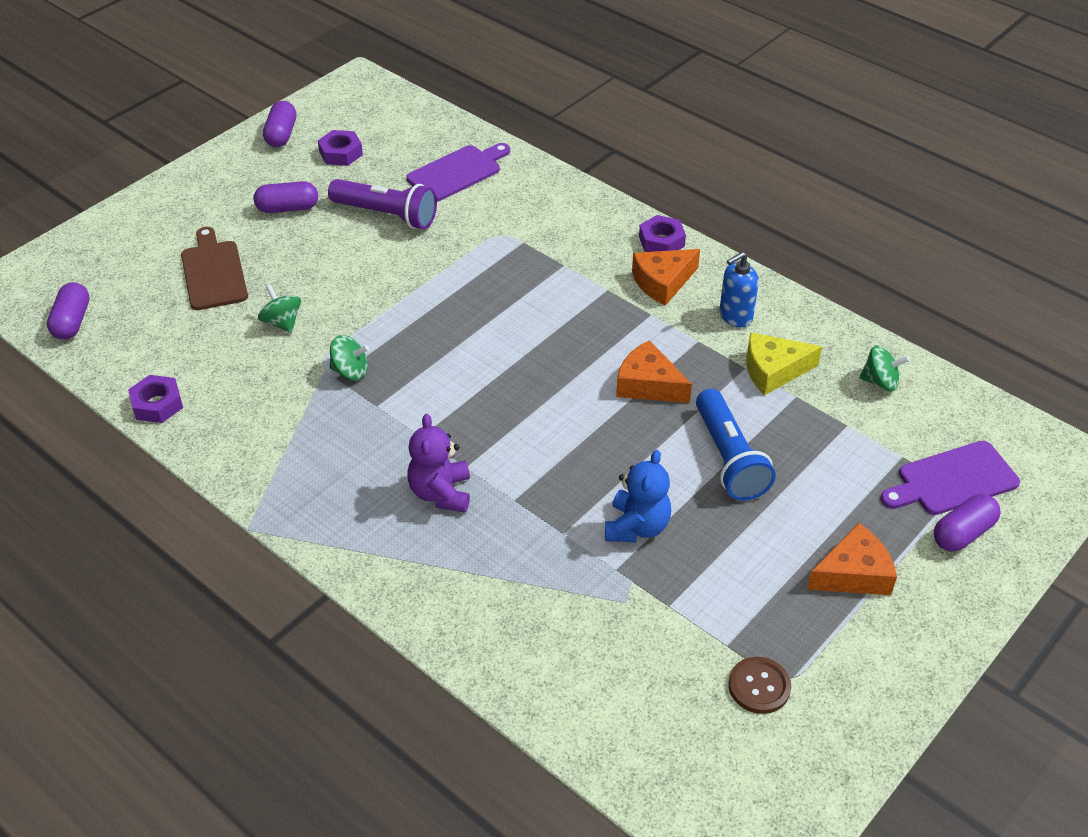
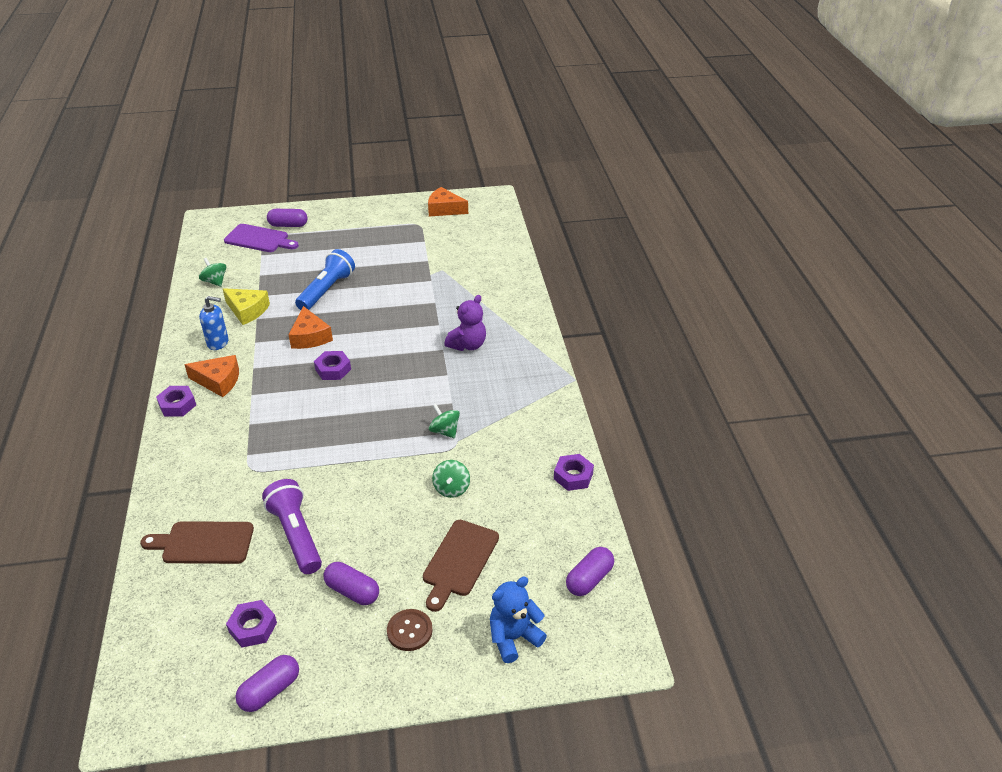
camera: 140 degrees left, 5 degrees down
purple cutting board [406,143,510,202] -> brown cutting board [140,521,254,564]
blue teddy bear [605,450,671,542] -> blue teddy bear moved to [490,577,547,663]
brown button [729,657,791,714] -> brown button moved to [387,609,433,651]
orange cheese [807,523,897,595] -> orange cheese moved to [428,187,468,217]
none -> purple nut [314,351,351,380]

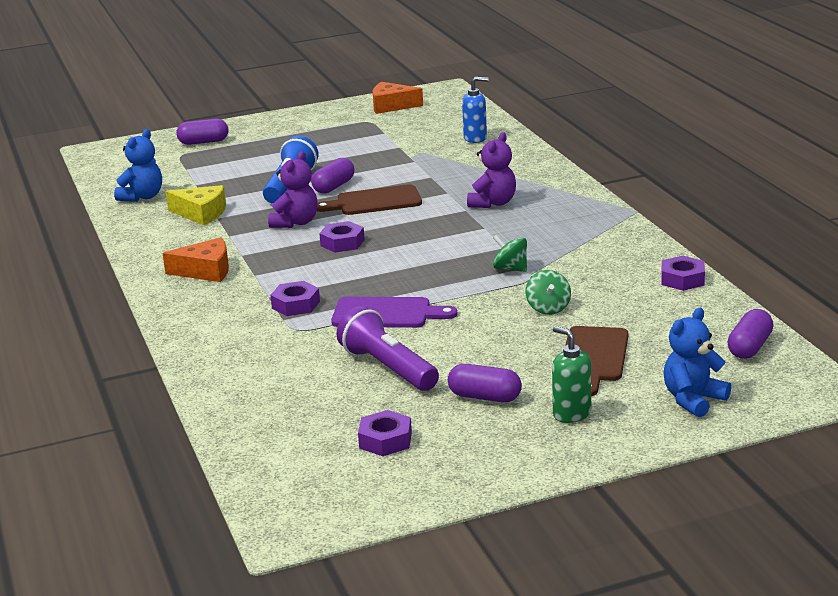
camera: 10 degrees left, 15 degrees down
brown cutting board [140,521,254,564] -> brown cutting board moved to [317,184,422,215]
purple nut [156,386,196,417] -> purple nut moved to [270,281,320,316]
green spinning top [199,258,226,287] -> blue teddy bear [114,129,162,202]
blue soap dispenser [199,296,229,350] -> blue soap dispenser moved to [462,77,489,143]
purple cutting board [224,224,299,252] -> purple cutting board moved to [331,297,457,328]
purple capsule [236,655,299,712] -> purple capsule moved to [311,158,355,194]
orange cheese [289,306,333,349] -> purple teddy bear [268,151,318,228]
brown button [387,609,433,651] -> green soap dispenser [552,326,591,423]

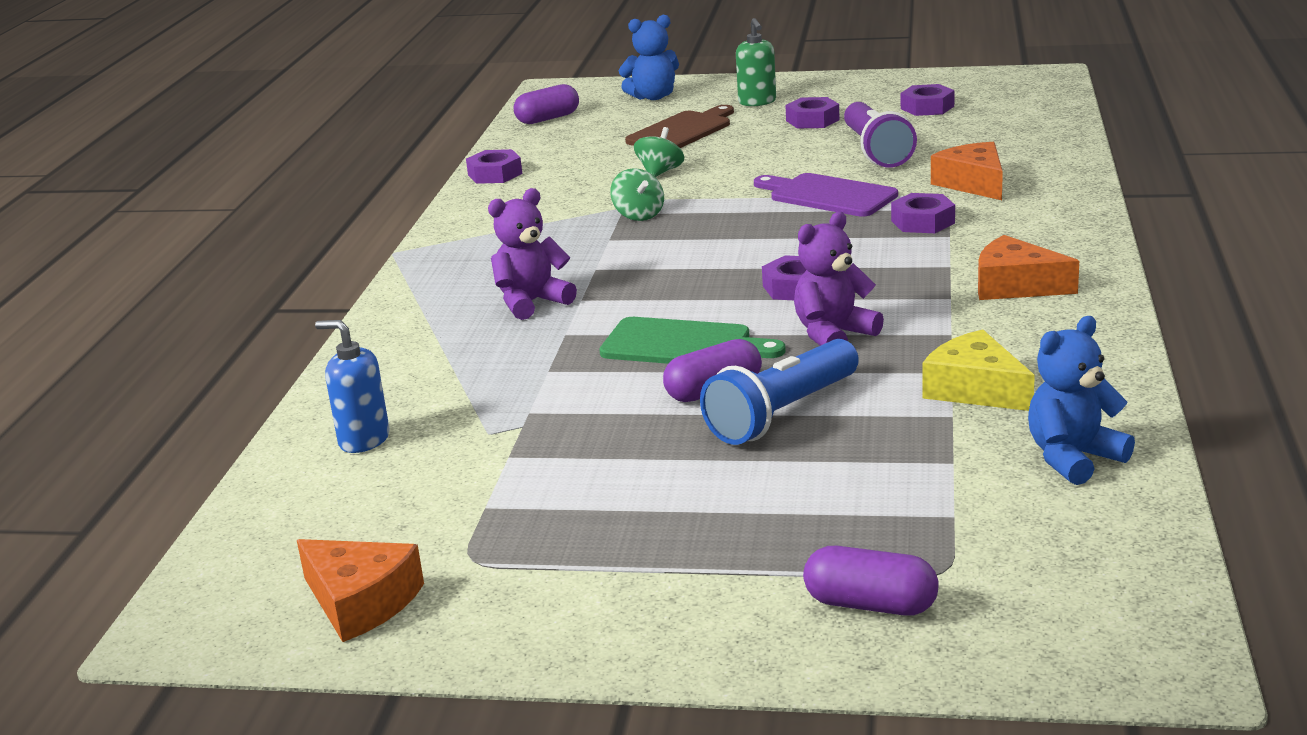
camera: 150 degrees left, 0 degrees up
brown cutting board [317,184,422,215] -> green cutting board [599,317,786,364]
purple capsule [448,364,522,402] -> purple nut [785,97,840,129]
none -> orange cheese [931,142,1003,200]

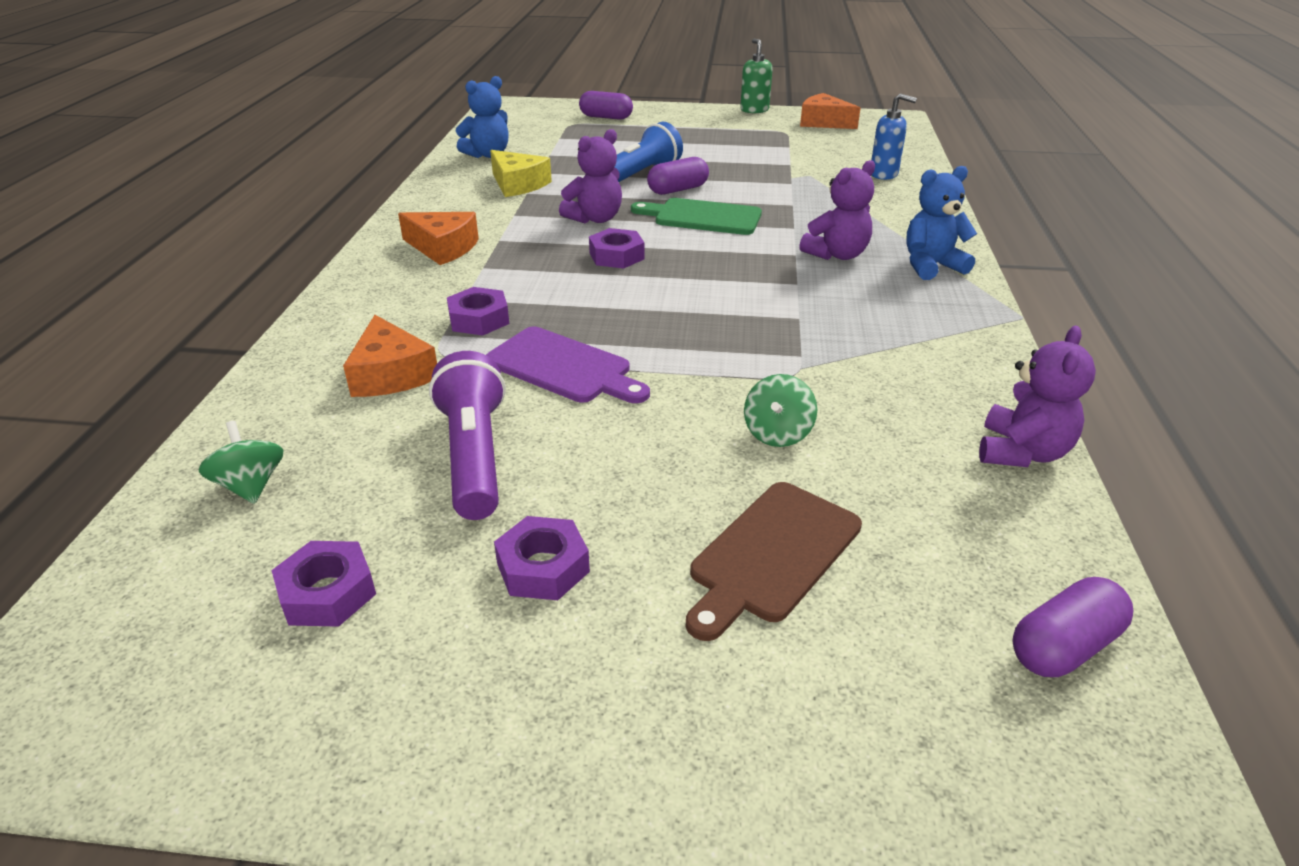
camera: 175 degrees right, 10 degrees up
purple nut [466,149,522,184] -> purple teddy bear [979,326,1096,467]
green spinning top [610,168,664,221] -> green spinning top moved to [199,421,283,504]
blue teddy bear [619,15,679,100] -> blue teddy bear moved to [906,166,977,280]
green soap dispenser [736,18,776,106] -> green soap dispenser moved to [740,39,773,113]

